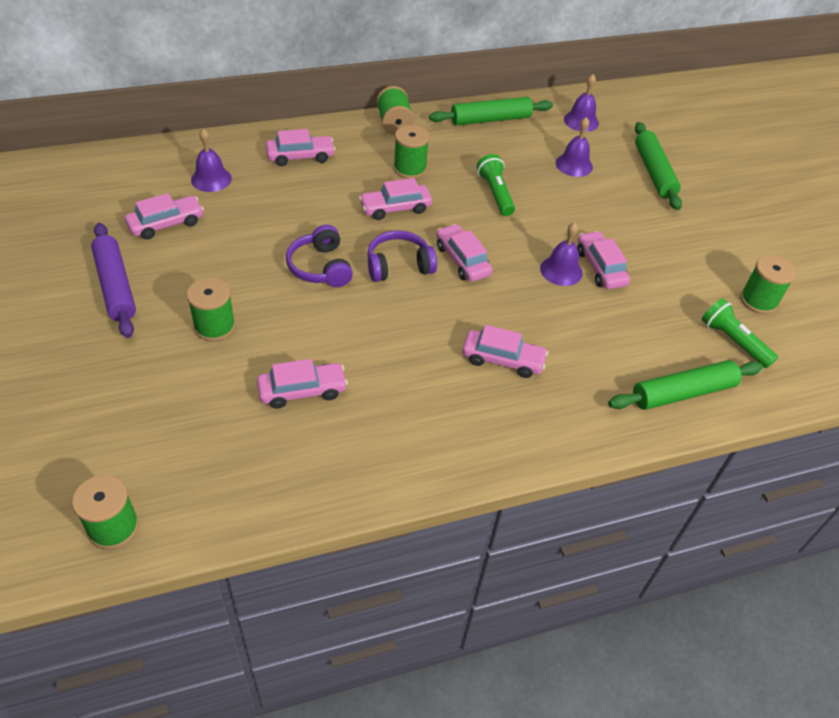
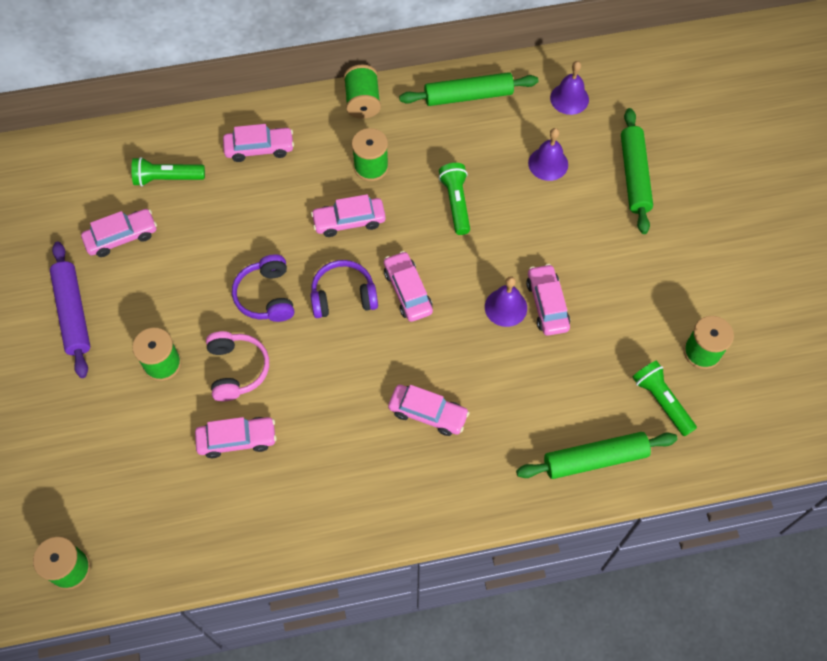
camera: 10 degrees right, 15 degrees up
purple bell [191,129,232,192] -> green flashlight [131,157,205,186]
none -> pink headphones [206,331,269,401]

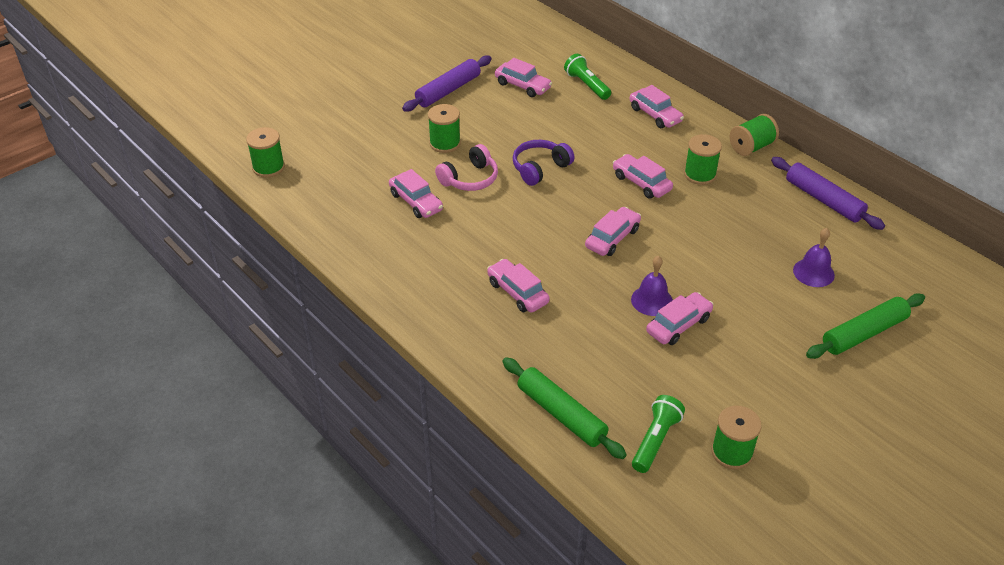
camera: 60 degrees right, 20 degrees down
purple headphones [310,260,378,318] -> none
pink car [388,385,470,436] -> pink car turned 150 degrees clockwise [487,259,550,312]
green rolling pin [399,72,539,106] -> purple rolling pin [771,157,885,230]
green flashlight [439,163,470,235] -> none
purple bell [550,61,589,115] -> none

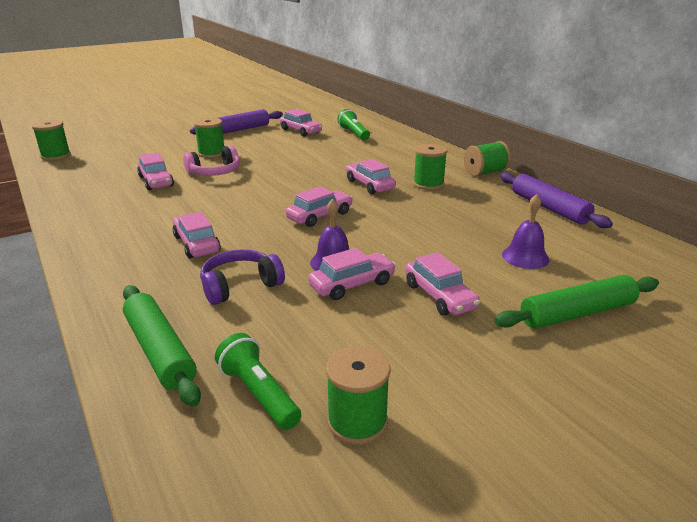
camera: 10 degrees right, 15 degrees down
purple headphones [513,140,574,186] -> purple headphones moved to [200,249,285,305]
pink car [630,85,684,128] -> pink car moved to [405,252,480,316]
green flashlight [632,395,685,473] -> green flashlight turned 75 degrees counterclockwise [215,333,301,430]

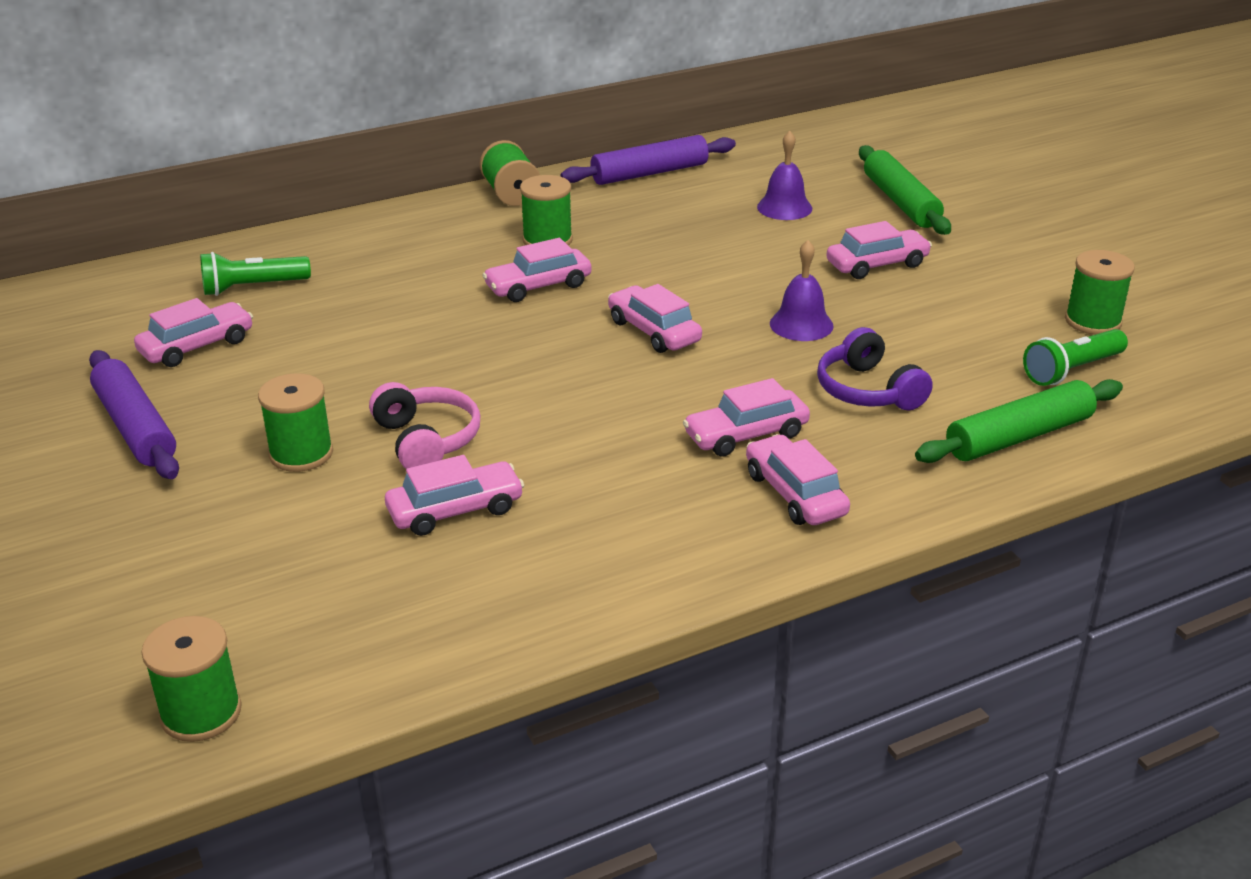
camera: 85 degrees left, 5 degrees up
pink car [308,248,396,300] -> pink car moved to [746,434,850,525]

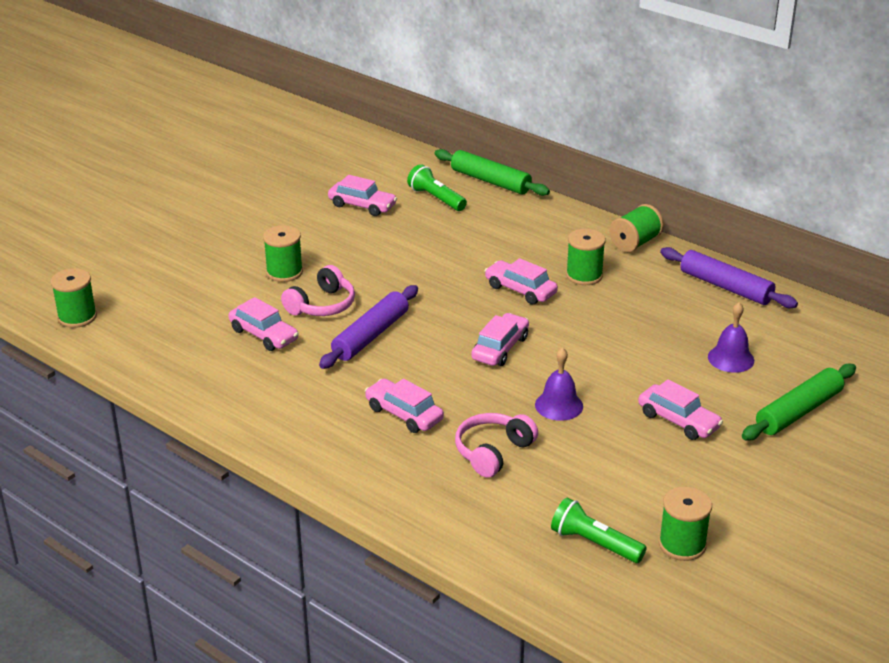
camera: 65 degrees right, 0 degrees up
purple rolling pin [89,350,179,479] -> purple rolling pin moved to [319,285,418,369]
pink car [746,434,850,525] -> none
purple headphones [817,327,933,410] -> pink headphones [455,413,538,478]
green rolling pin [915,379,1123,463] -> green rolling pin moved to [434,149,550,196]

